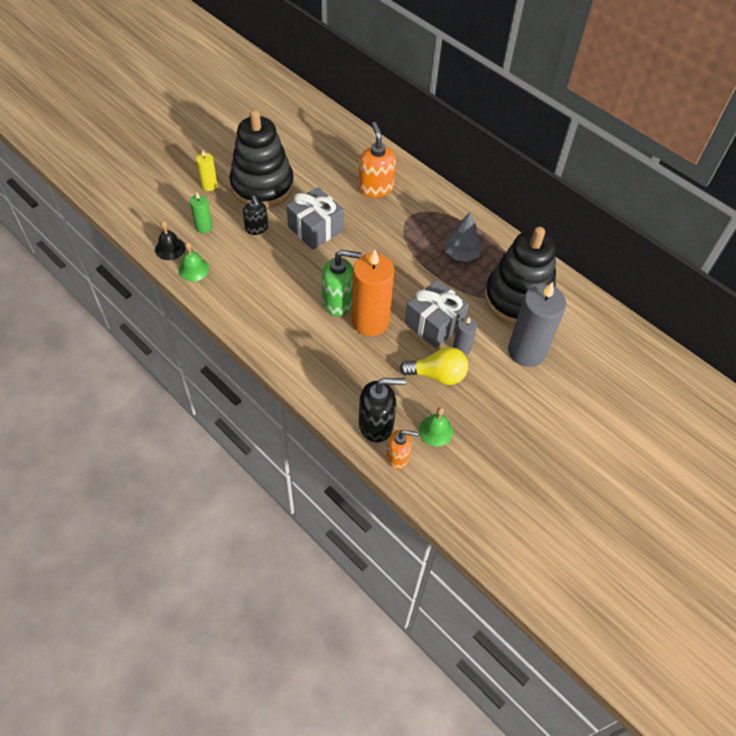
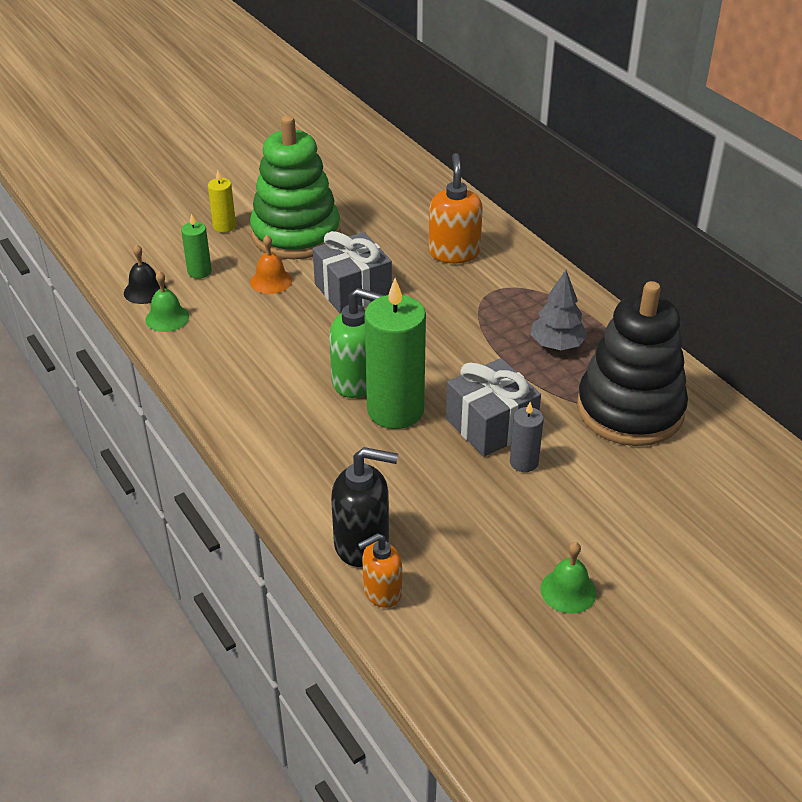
camera: 15 degrees right, 15 degrees down
black stacking toy [229,109,294,208] -> green stacking toy [250,115,341,259]
black soap dispenser [243,195,268,235] -> orange bell [250,235,292,294]
orange candle [352,250,394,336] -> green candle [364,278,426,429]
orange soap dispenser [386,430,418,469] -> orange soap dispenser turned 135 degrees clockwise [358,533,402,608]
yellow light bulb [400,347,468,385] -> none
green bell [419,407,453,446] -> green bell moved to [540,542,596,614]
grey candle [508,282,567,367] -> none

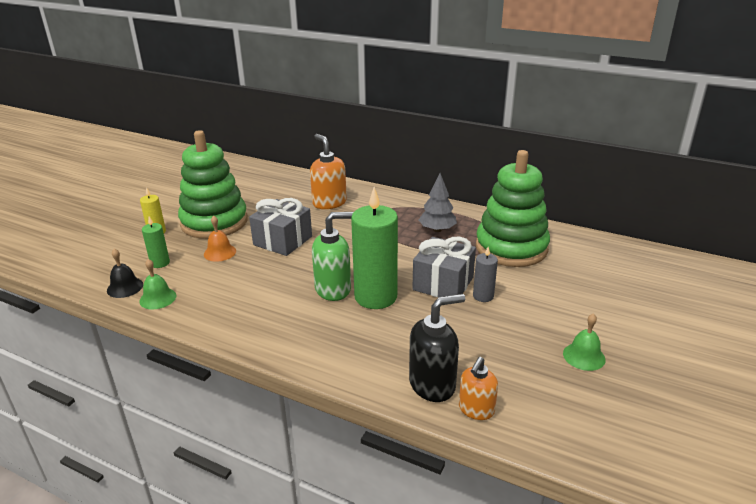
camera: 30 degrees left, 10 degrees down
black stacking toy [577,281,688,446] -> green stacking toy [476,150,550,267]

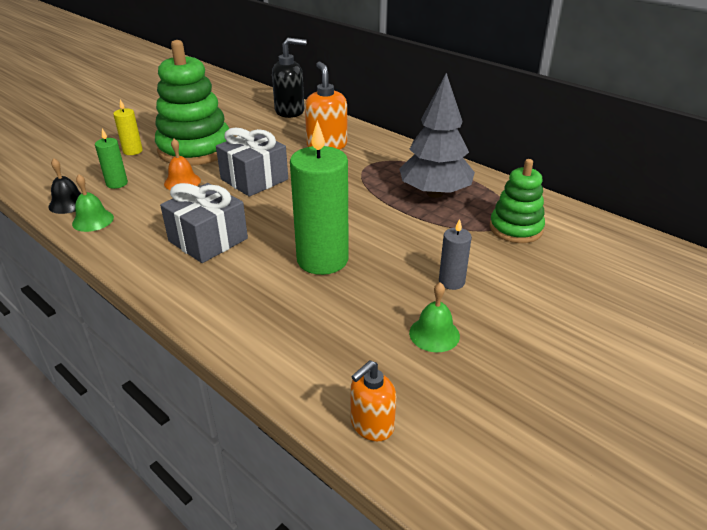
camera: 15 degrees right, 5 degrees up
green soap dispenser [312,212,353,301] -> none
black soap dispenser [409,294,465,402] -> black soap dispenser moved to [272,38,307,118]
grey gift [412,237,476,297] -> grey gift moved to [160,183,248,263]
grey tree [419,173,457,232] -> grey tree [399,73,475,198], size x1.60
green stacking toy [476,150,550,267] -> green stacking toy [490,159,545,243], size x0.58
green bell [563,313,605,371] -> green bell moved to [409,282,460,352]

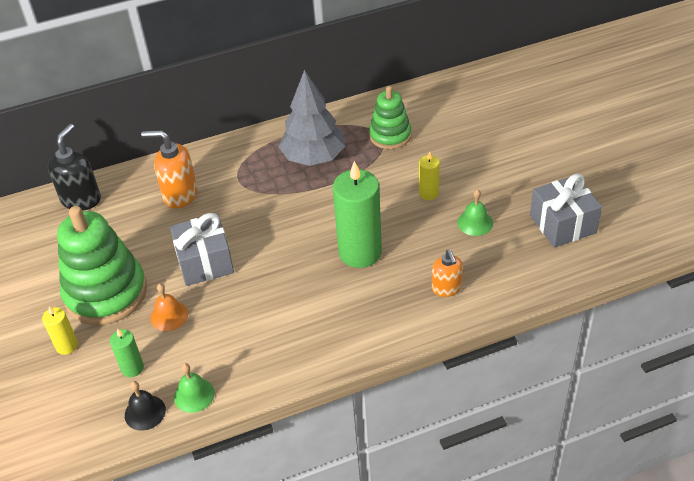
camera: 60 degrees left, 10 degrees up
grey gift [160,183,248,263] -> grey gift moved to [530,174,602,248]
orange soap dispenser [350,360,396,441] -> orange soap dispenser moved to [432,249,463,297]
grey candle [439,219,472,290] -> yellow candle [419,151,440,200]

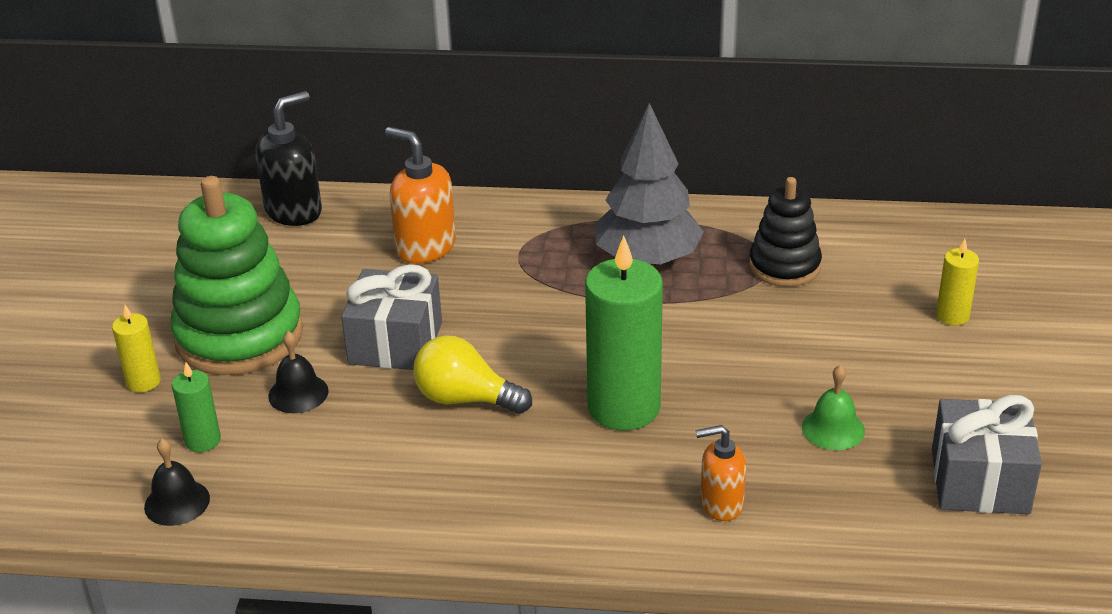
camera: 25 degrees right, 10 degrees down
orange bell [151,283,188,331] -> black bell [268,331,328,413]
green bell [174,363,215,413] -> none
green stacking toy [369,86,411,149] -> black stacking toy [749,177,822,287]
yellow candle [419,151,440,200] -> yellow candle moved to [936,239,979,326]
orange soap dispenser [432,249,463,297] -> orange soap dispenser turned 75 degrees clockwise [696,425,746,521]
none -> yellow light bulb [413,335,532,414]

